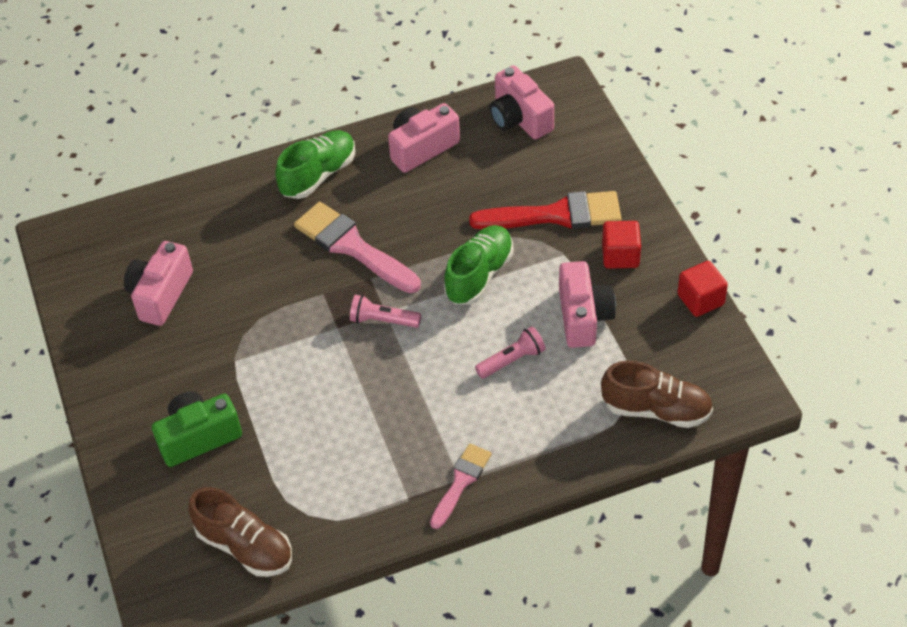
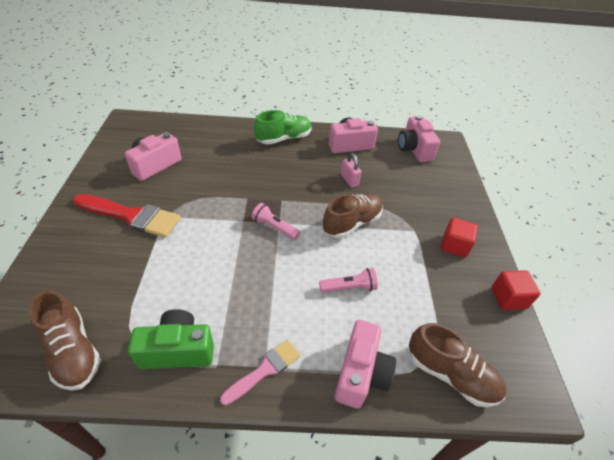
camera: 15 degrees right, 5 degrees down
green camera [152,391,242,467] -> green camera moved to [128,309,214,369]
pink brush [294,202,421,293] -> none
green shoe [444,225,513,305] -> brown shoe [323,193,383,238]
red brush [469,191,622,229] -> red brush moved to [73,194,181,238]
pink camera [559,261,616,348] -> pink camera moved to [335,320,396,409]
none -> pink padlock [341,153,362,188]

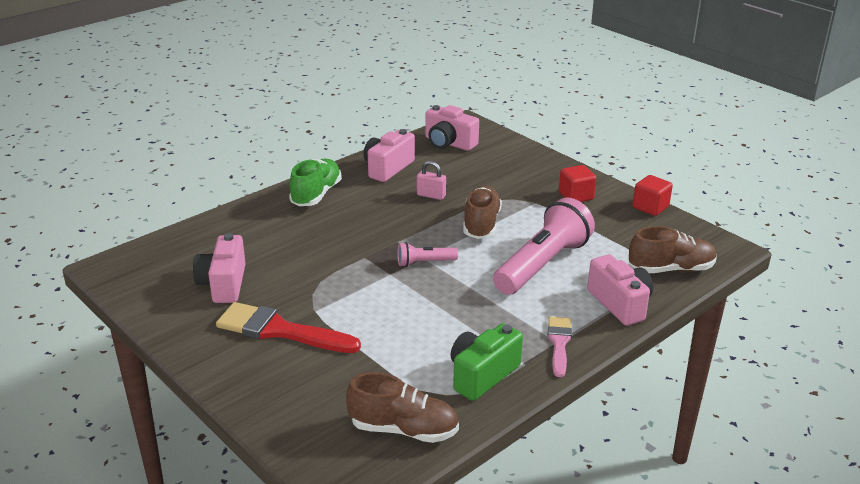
camera: 40 degrees left, 15 degrees down
red brush [73,194,181,238] -> red brush turned 135 degrees counterclockwise [216,302,361,353]
pink flashlight [319,268,378,293] -> pink flashlight [493,198,595,295], size x2.16

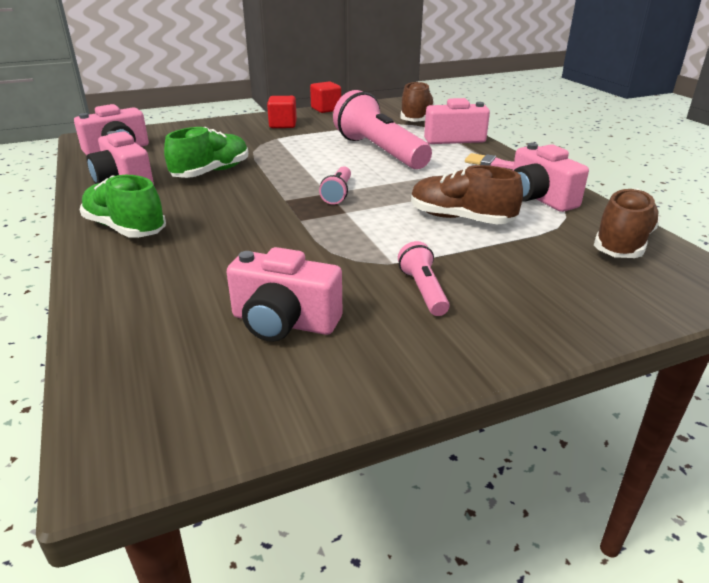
camera: 70 degrees left, 0 degrees up
red brush [216,302,361,353] -> pink flashlight [398,241,450,316]
pink padlock [417,161,446,200] -> green shoe [164,127,248,178]
green camera [450,323,523,401] -> pink camera [513,143,589,212]
brown shoe [463,186,502,239] -> brown shoe moved to [411,165,523,224]

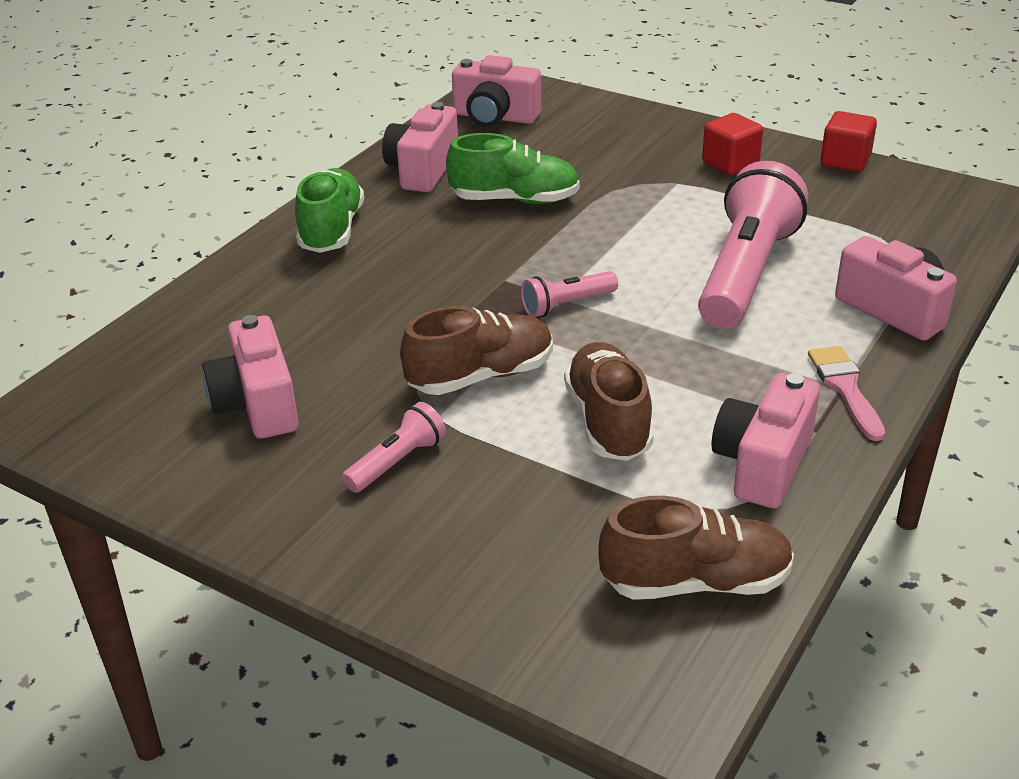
camera: 55 degrees right, 5 degrees up
brown shoe [401,81,434,122] -> brown shoe moved to [400,306,553,395]

